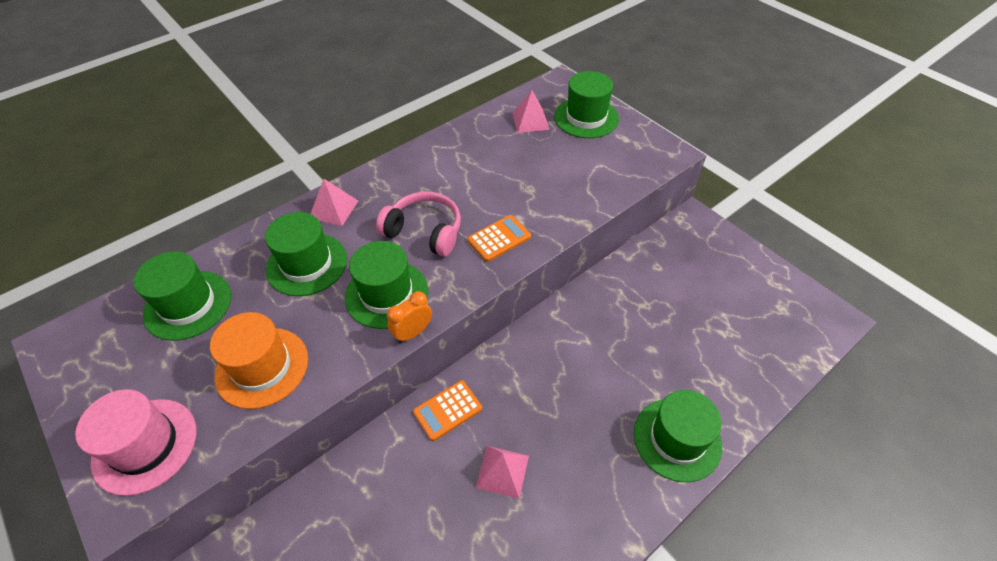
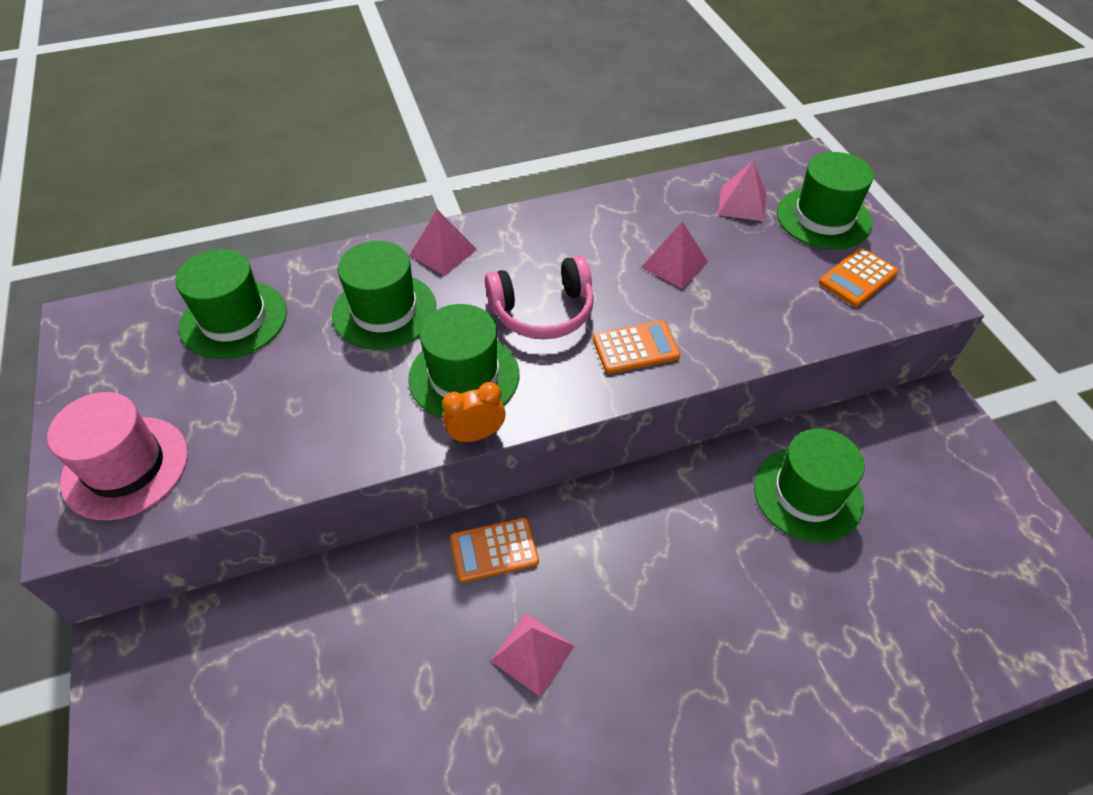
camera: 20 degrees right, 0 degrees up
orange hat [210,312,308,409] -> none
pink headphones [376,192,461,257] -> pink headphones turned 120 degrees clockwise [485,255,594,339]
green hat [634,390,722,482] -> green hat moved to [754,429,865,542]
none -> pink pyramid [641,221,708,289]
none -> orange calculator [819,248,899,307]

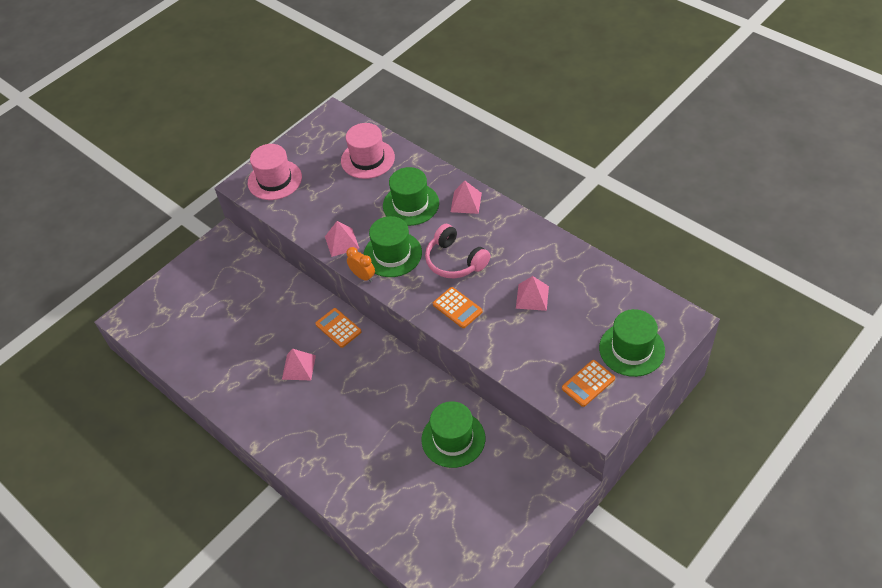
camera: 65 degrees right, 0 degrees up
green hat [175,249,287,359] -> pink hat [341,123,395,179]
pink pyramid [718,161,766,221] -> pink pyramid moved to [325,221,359,257]
orange calculator [819,248,899,307] -> orange calculator turned 60 degrees counterclockwise [562,360,615,407]

